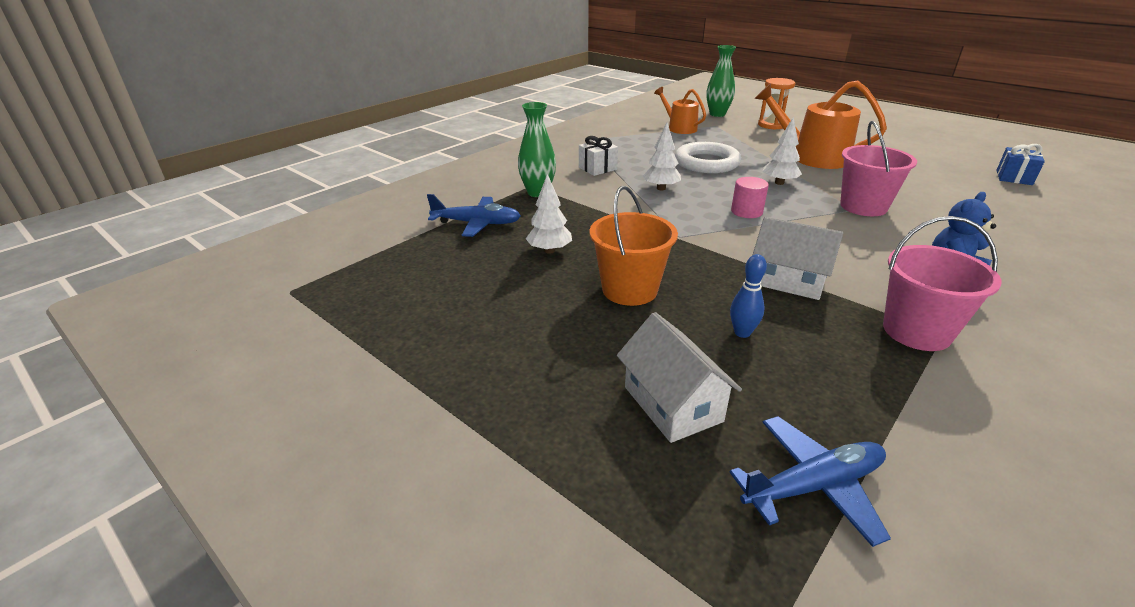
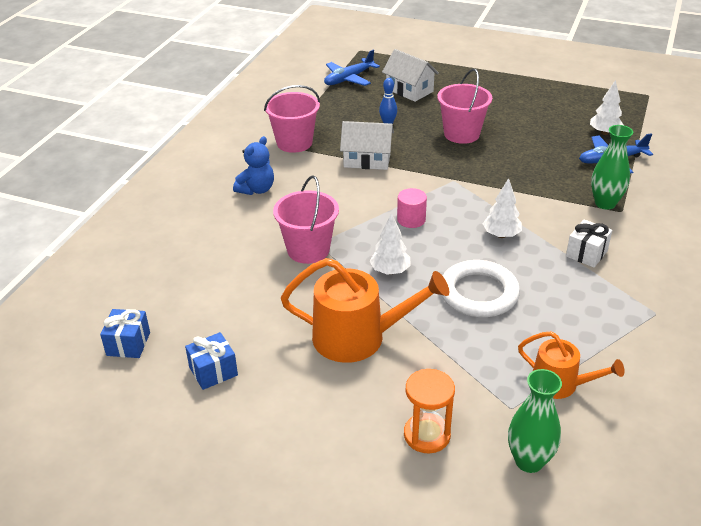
camera: 160 degrees right, 5 degrees up
white tree [526,174,572,254] -> white tree moved to [590,80,623,135]
orange bucket [590,186,678,306] -> pink bucket [437,69,492,144]
none -> blue gift [185,332,238,390]

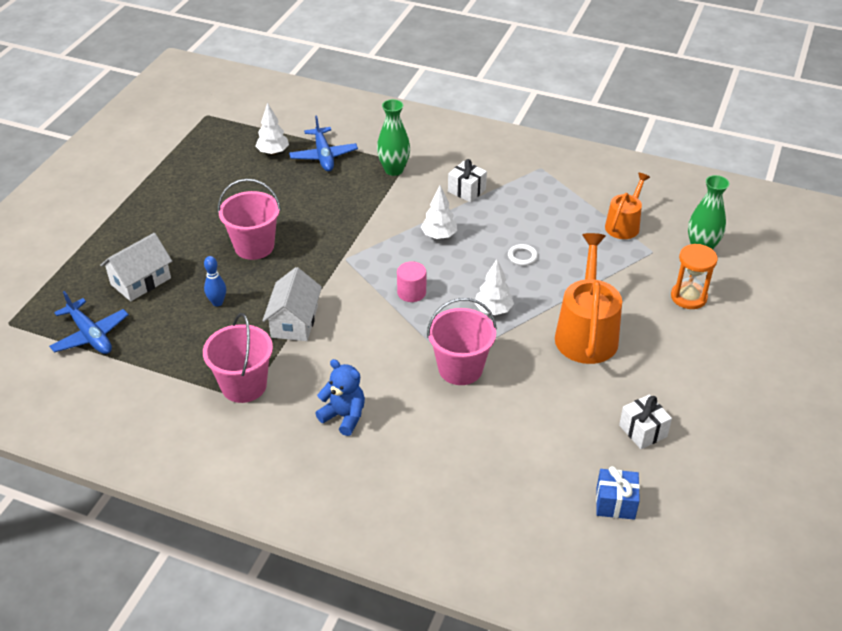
camera: 90 degrees left, 5 degrees up
blue gift [185,332,238,390] -> white gift [619,394,672,449]
white ring [442,260,520,317] -> white ring [508,244,538,266], size x0.43

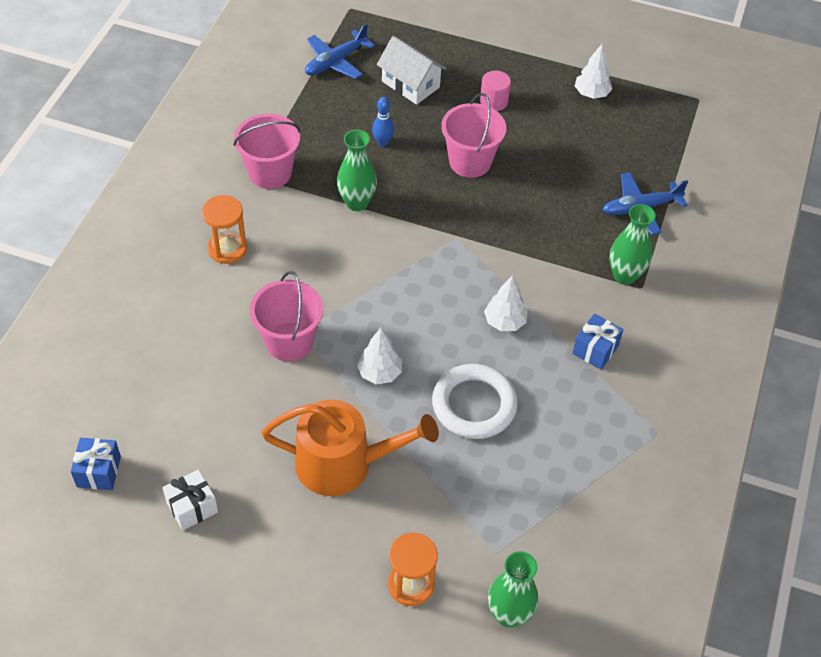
camera: 85 degrees right, 10 degrees up
white tree [255,103,289,155] -> white tree moved to [575,44,612,99]
white house [262,267,322,341] -> green vase [337,130,377,211]
blue teddy bear [315,359,365,436] -> orange hourglass [202,195,247,264]
pink cylinder [397,261,426,302] -> pink cylinder moved to [480,71,511,111]
white gift [448,159,487,202] -> blue gift [572,314,623,370]
white ring [508,244,538,266] -> white ring [432,364,518,439], size x2.32
orange watering can [605,173,650,239] -> none

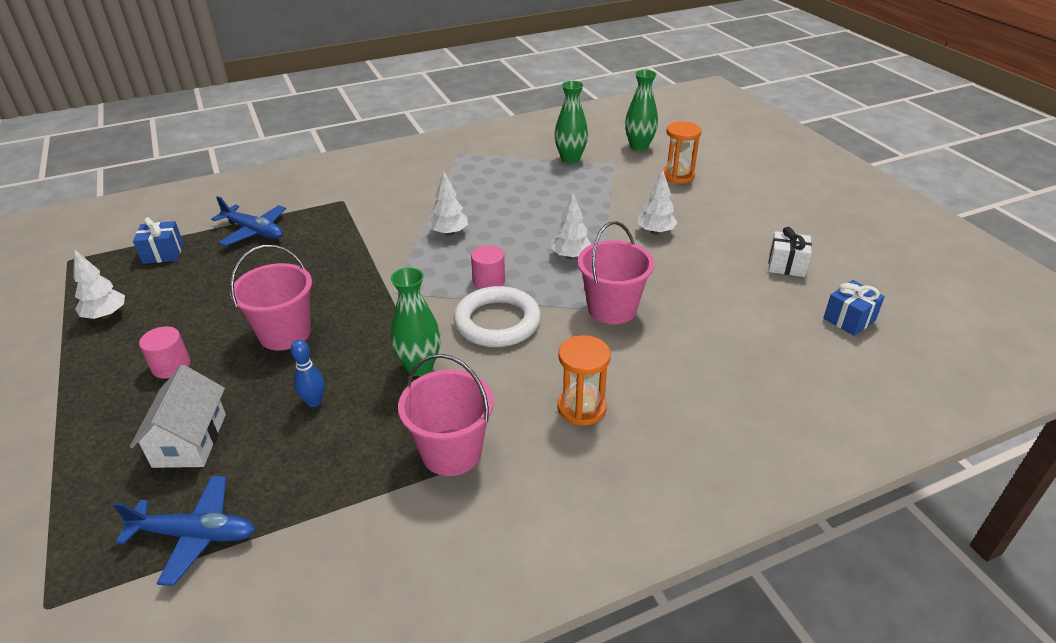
camera: 130 degrees left, 15 degrees down
orange watering can [261,400,439,496] -> white tree [637,170,677,235]
white ring [432,364,518,439] -> white ring moved to [454,286,541,347]
blue gift [572,314,623,370] -> blue gift moved to [133,217,184,264]
green vase [609,204,656,285] -> green vase moved to [555,81,588,164]
none -> pink cylinder [471,245,505,289]

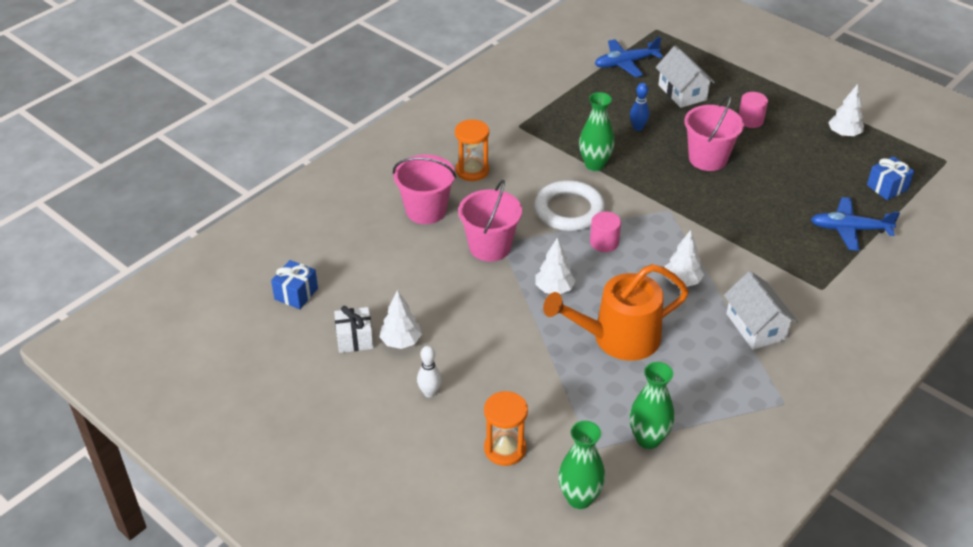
camera: 155 degrees right, 5 degrees up
pink bucket [398,354,494,476] -> pink bucket moved to [393,155,456,224]
white tree [637,170,677,235] -> white tree moved to [379,290,422,349]
none -> white bowling pin [417,346,441,398]
none -> orange watering can [543,264,689,361]
none -> white house [724,271,798,350]

